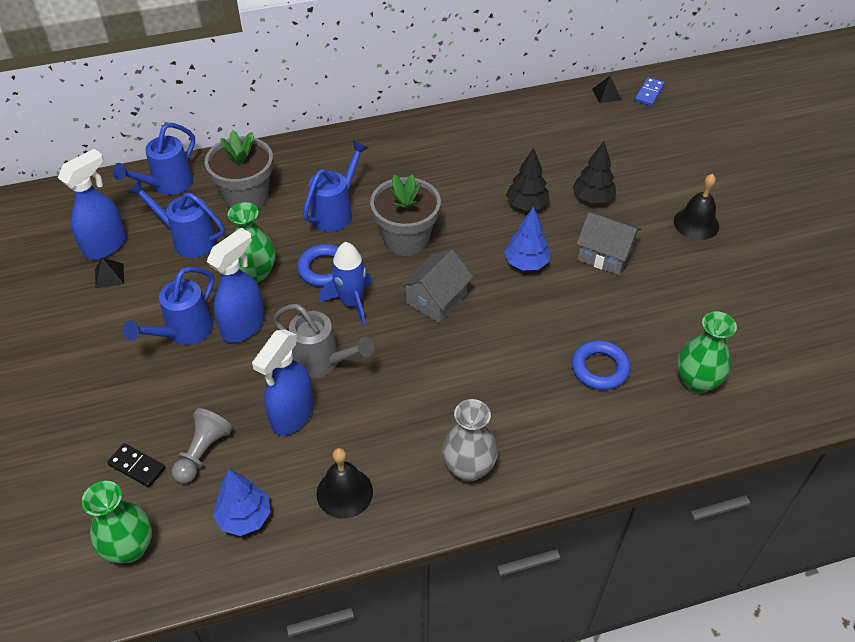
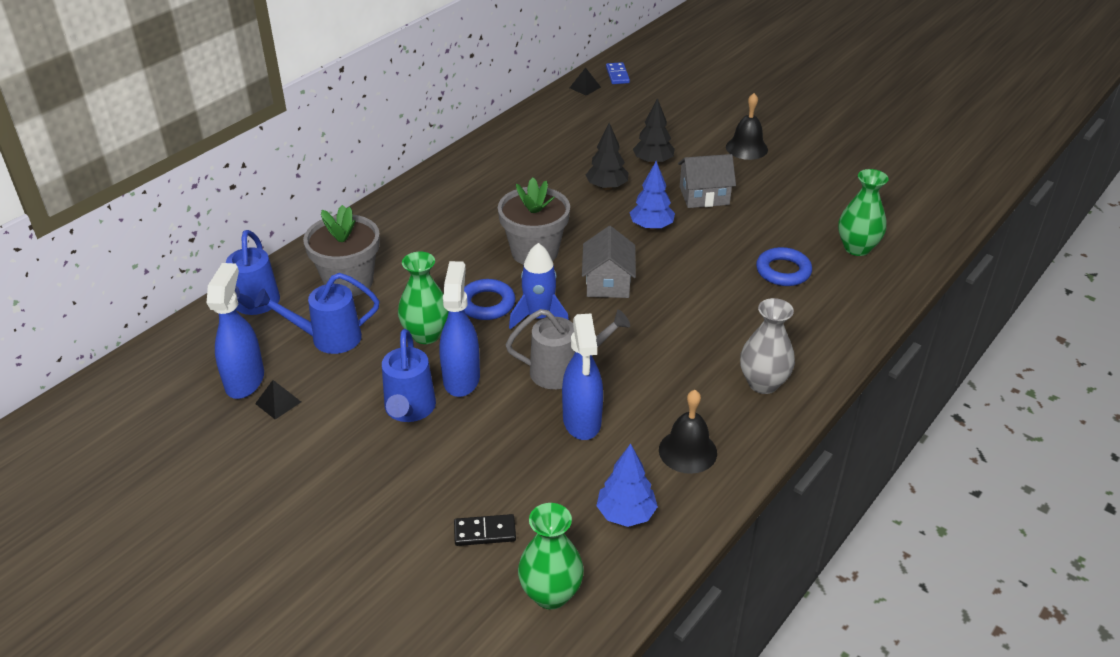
camera: 35 degrees left, 10 degrees down
grey pawn [172,408,233,484] -> none
blue watering can [303,141,368,232] -> none

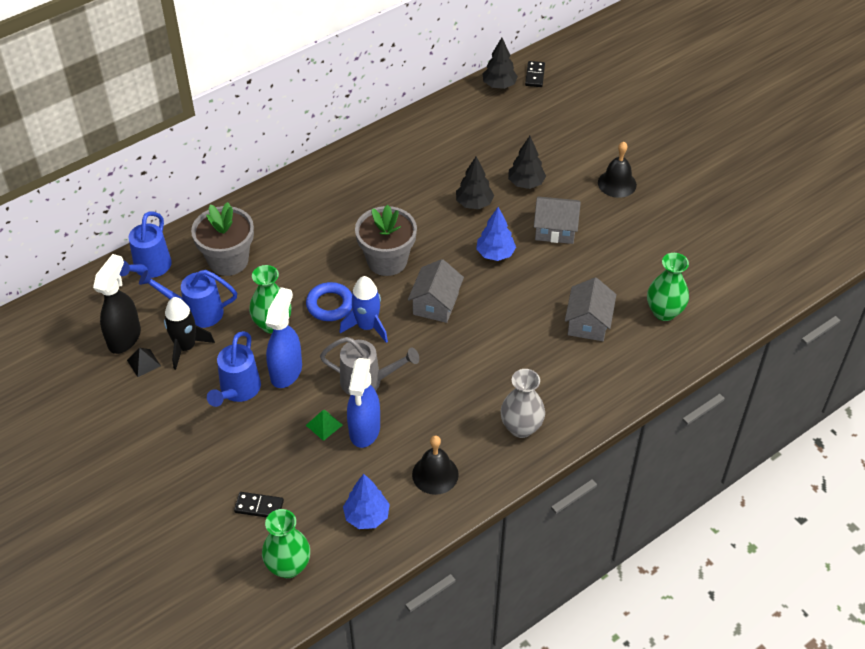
camera: 15 degrees right, 10 degrees up
blue spray bottle [207,263,264,399] -> black spray bottle [93,254,141,354]
black pyramid [570,67,601,96] -> black tree [482,38,518,89]
blue domino [606,62,630,84] -> black domino [525,61,545,87]
blue ring [756,247,812,286] -> grey house [565,277,616,341]
none -> black rocket [164,297,215,370]
none -> green pyramid [306,410,343,441]

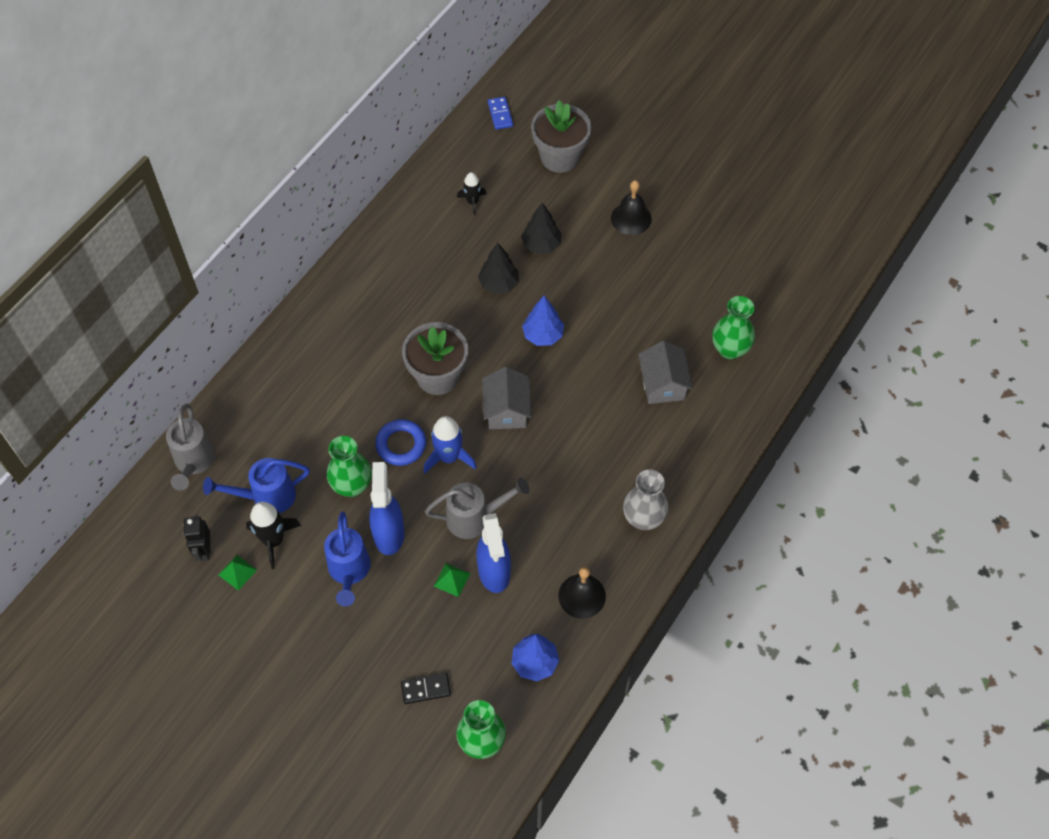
camera: 20 degrees left, 10 degrees up
black spray bottle [93,254,141,354] -> black robot [184,515,210,561]
blue watering can [119,211,172,278] -> grey watering can [166,404,215,490]
black pyramid [127,348,161,377] -> green pyramid [218,555,257,591]
grey flower pot [191,202,254,276] -> grey flower pot moved to [531,100,591,173]
black tree [482,38,518,89] -> none
black domino [525,61,545,87] -> blue domino [488,97,513,130]
grey house [534,196,581,244] -> none
none -> black rocket [457,172,486,216]

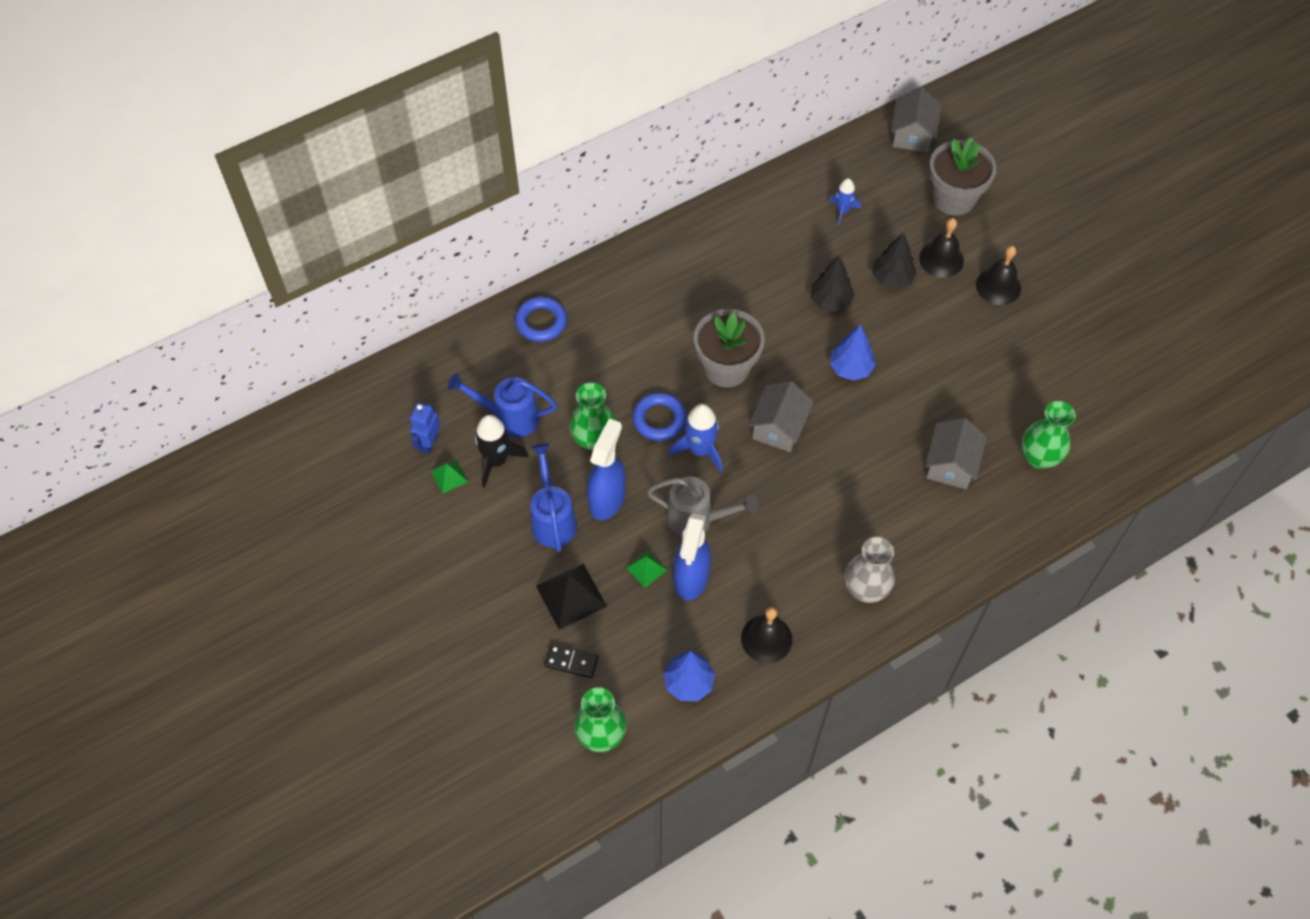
camera: 25 degrees right, 0 degrees up
grey watering can [166,404,215,490] -> none
black robot [184,515,210,561] -> blue robot [410,403,440,455]
blue watering can [324,512,371,607] -> blue watering can turned 150 degrees clockwise [531,443,577,552]
black rocket [457,172,486,216] -> blue rocket [829,178,861,225]
blue domino [488,97,513,130] -> grey house [891,87,942,152]
none -> blue ring [515,297,567,342]
none -> black pyramid [536,563,607,630]
none -> black bell [919,218,964,278]

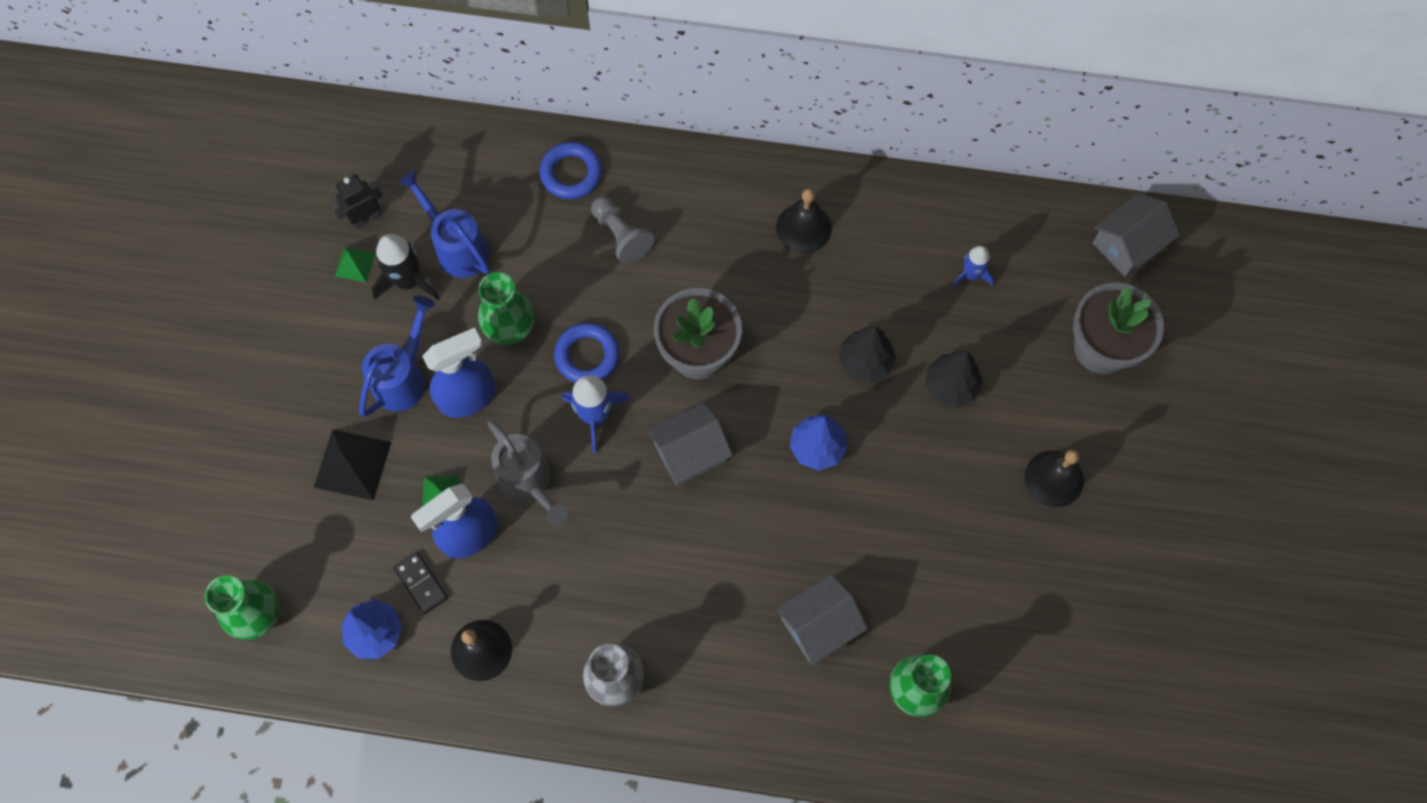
camera: 40 degrees right, 10 degrees up
blue robot [410,403,440,455] -> black robot [331,174,383,229]
black domino [544,643,599,678] -> black domino moved to [393,551,448,614]
black bell [919,218,964,278] -> black bell moved to [776,188,832,254]
none -> grey pawn [591,196,654,264]

